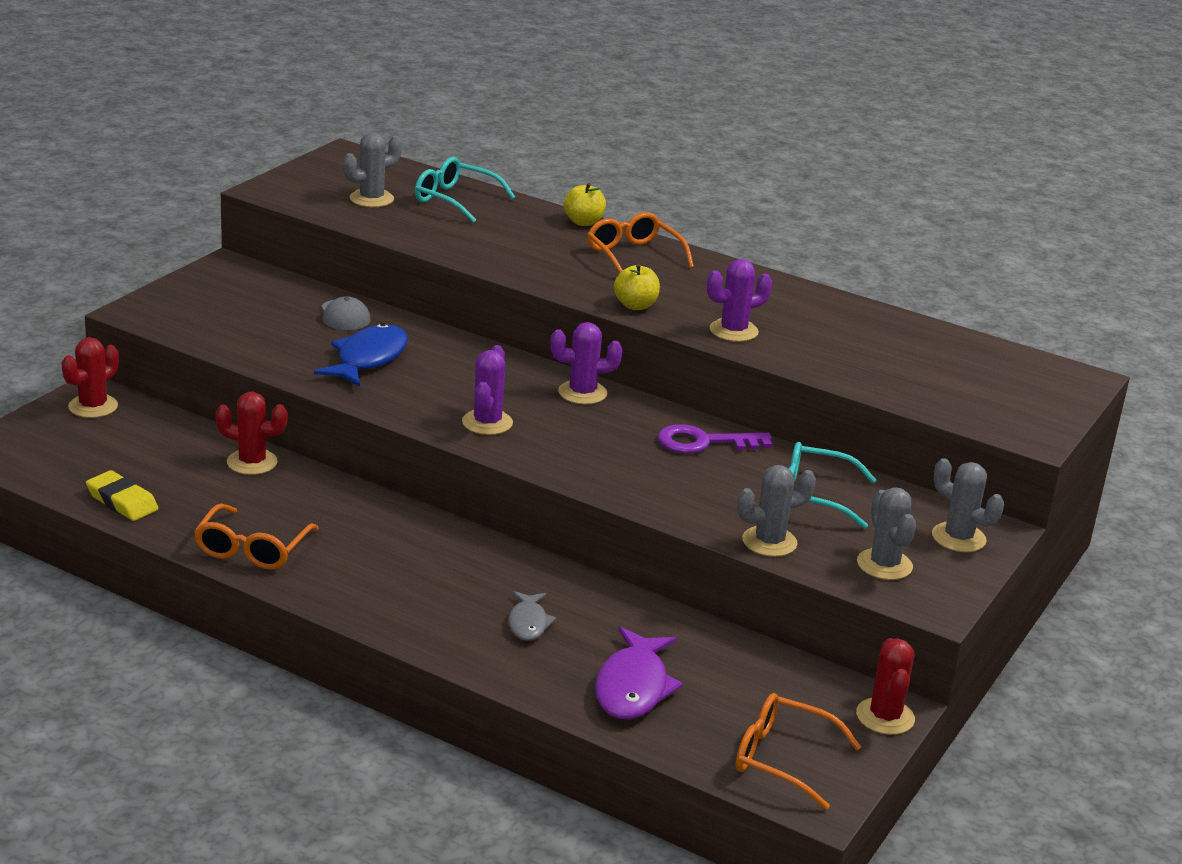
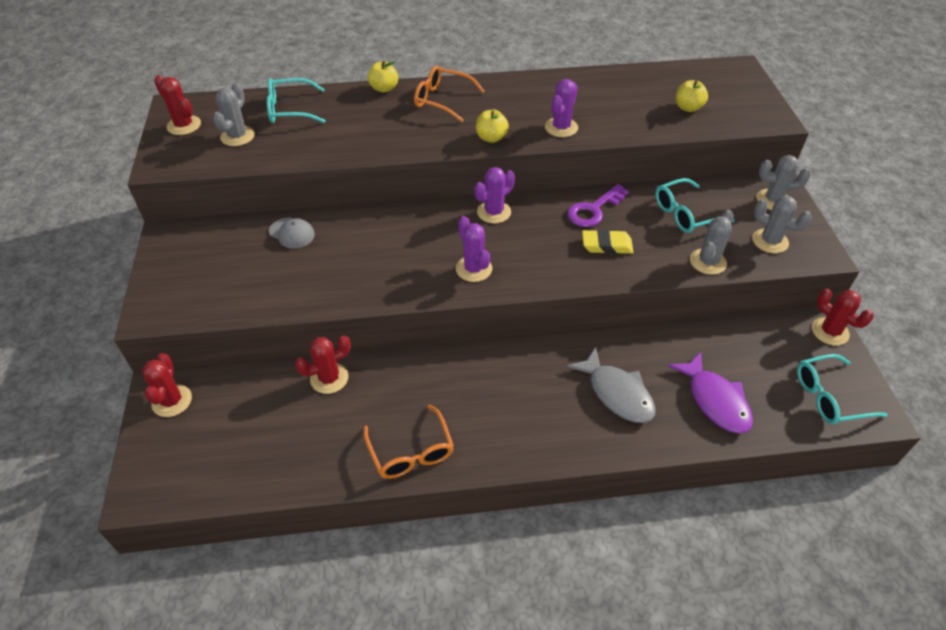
camera: 35 degrees left, 20 degrees up
yellow eraser [86,470,159,521] -> yellow eraser moved to [582,229,633,254]
blue fish [314,323,408,387] -> none
grey fish [508,591,556,641] -> grey fish [567,347,656,423], size x1.71
orange glasses [735,693,861,810] -> turquoise glasses [797,354,888,424]
none -> red cactus [154,75,201,135]
none -> yellow apple [676,80,708,112]

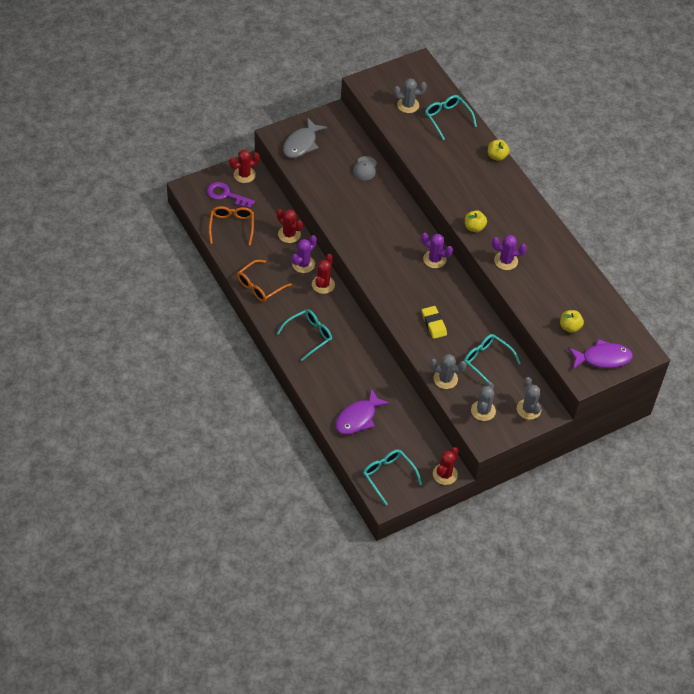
camera: 65 degrees right, 5 degrees up
red cactus [154,75,201,135] -> red cactus moved to [312,254,335,294]
orange glasses [414,65,485,122] -> orange glasses moved to [209,206,254,246]
purple cactus [456,216,492,282] -> purple cactus moved to [291,235,317,273]
purple key [567,184,629,227] -> purple key moved to [207,182,255,208]
grey fish [567,347,656,423] -> grey fish moved to [283,118,327,158]
none -> turquoise glasses [277,309,332,361]
none -> purple fish [568,339,633,369]

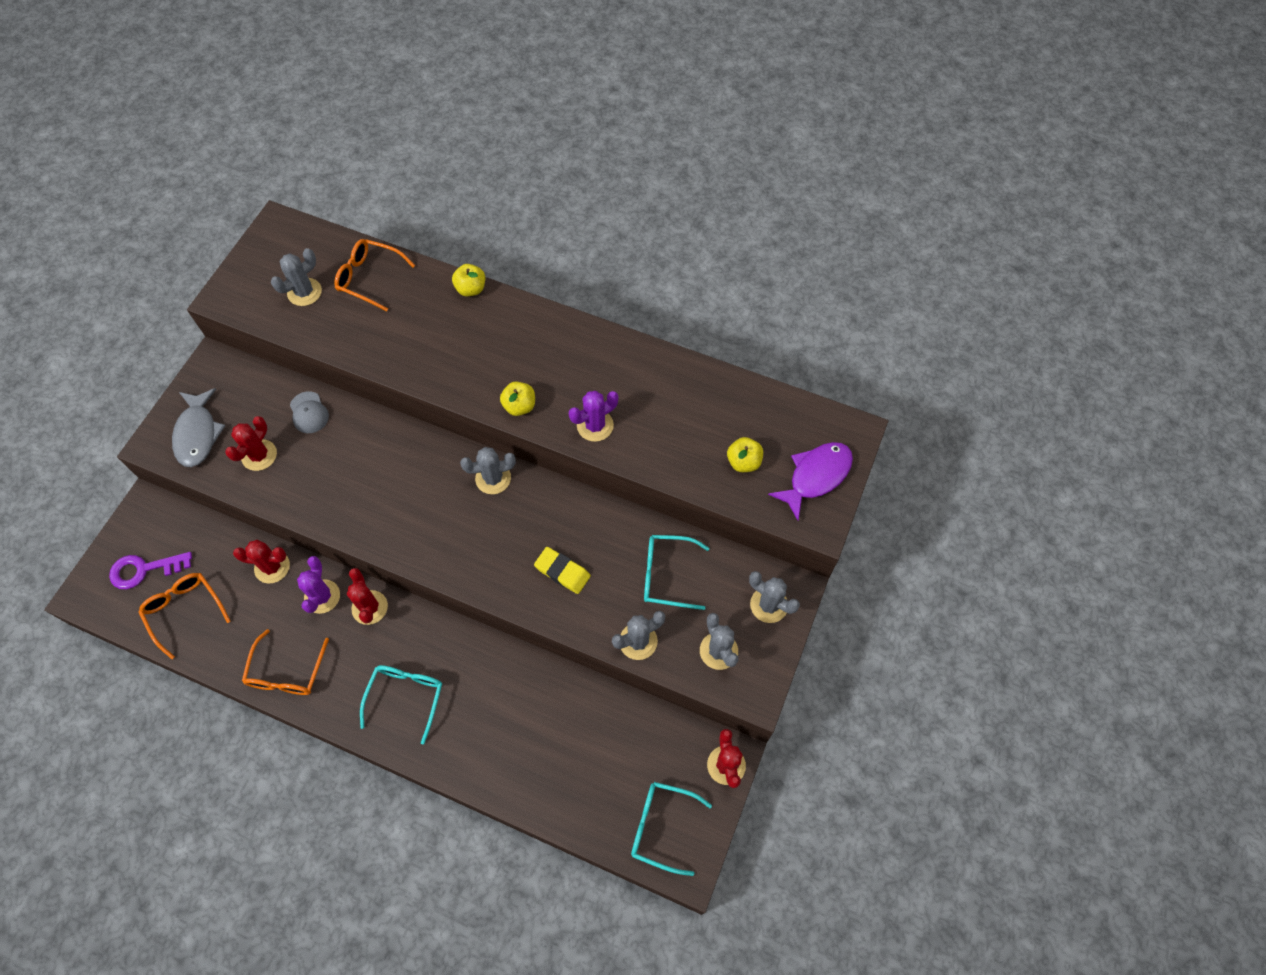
camera: 35 degrees left, 10 degrees up
red cactus [229,150,260,183] -> red cactus moved to [225,416,277,471]
purple fish [335,388,390,435] -> none
purple cactus [421,233,453,268] -> grey cactus [460,447,516,494]
turquoise glasses [425,95,477,140] -> orange glasses [334,239,415,311]

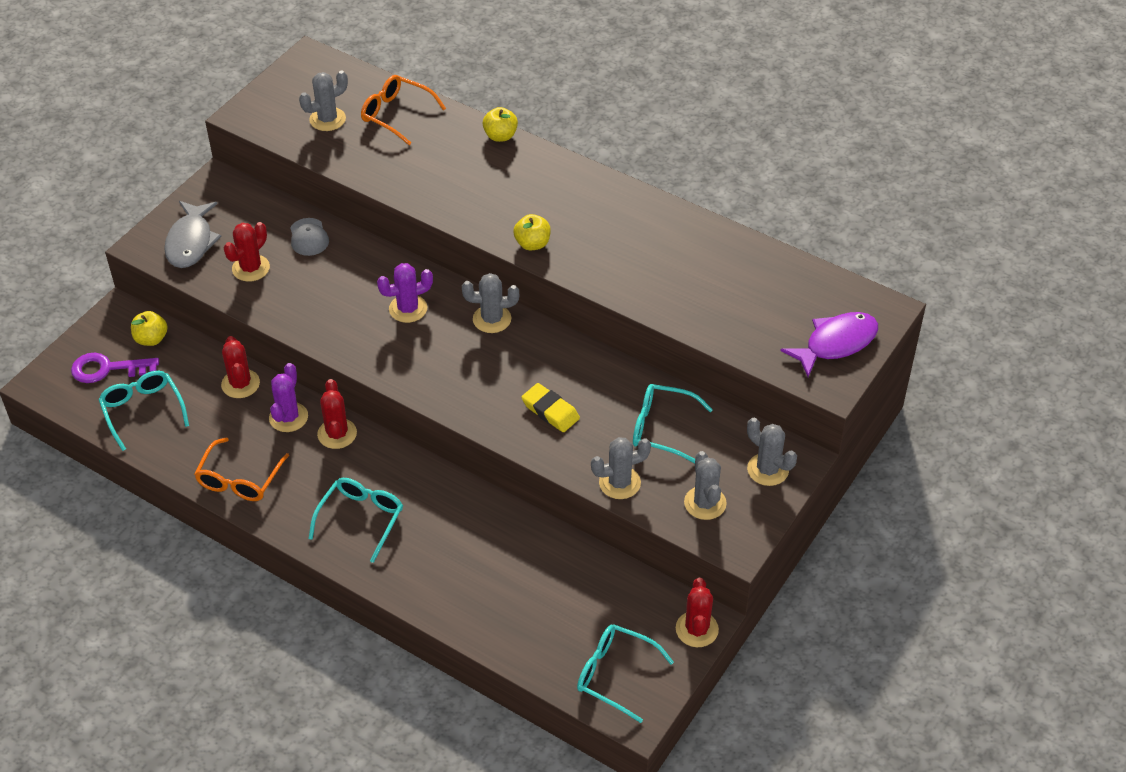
camera: 10 degrees right, 15 degrees down
orange glasses [138,573,231,659] -> turquoise glasses [98,371,189,451]
red cactus [233,539,290,584] -> red cactus turned 60 degrees clockwise [221,336,260,398]
purple cactus [569,391,618,442] -> purple cactus moved to [377,263,433,323]
yellow apple [727,437,763,472] -> yellow apple moved to [131,311,167,346]

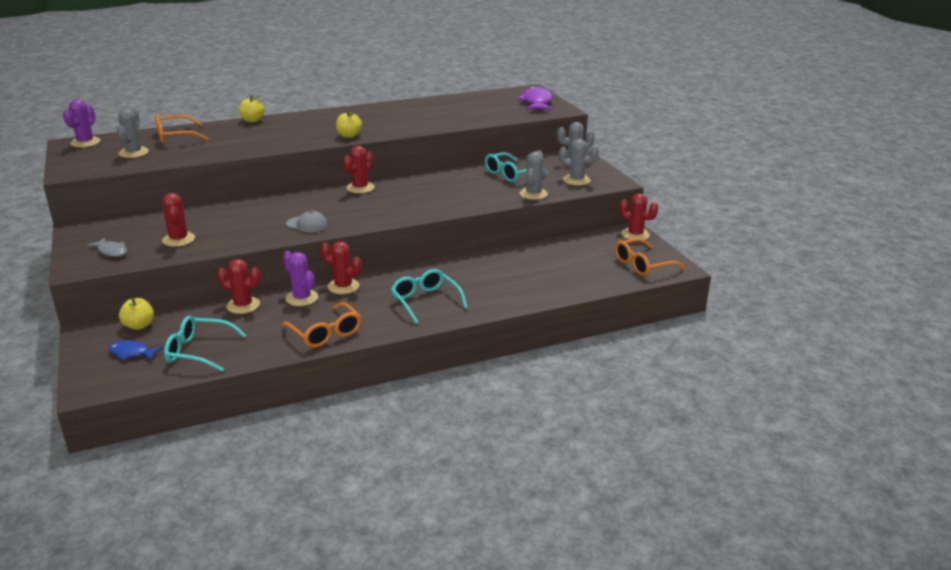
camera: 55 degrees left, 20 degrees down
purple key [71,353,159,383] -> blue fish [108,340,163,360]
grey fish [164,201,222,268] -> grey fish [87,238,127,257], size x0.58
grey cap [290,218,329,256] -> grey cap moved to [286,211,328,233]
purple cactus [377,263,433,323] -> purple cactus moved to [63,99,101,147]
grey cactus [462,273,519,333] -> red cactus [343,146,374,193]
yellow eraser [521,383,580,432] -> none
turquoise glasses [577,625,674,723] -> orange glasses [615,238,685,276]

